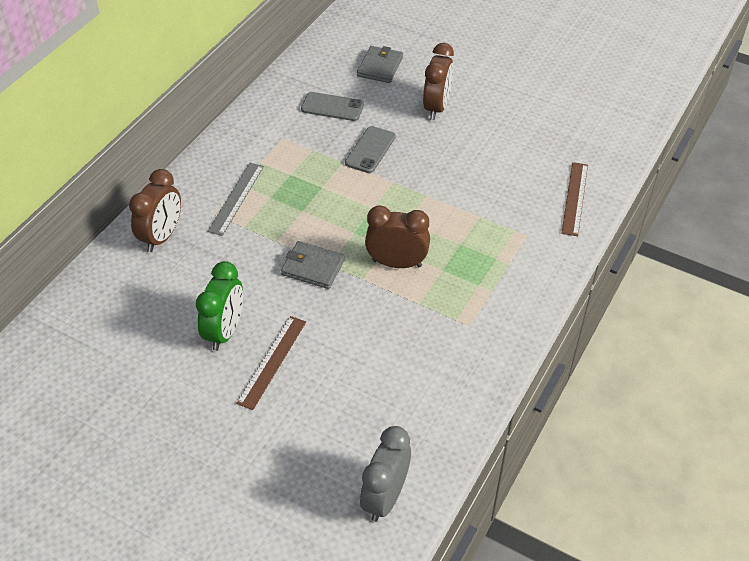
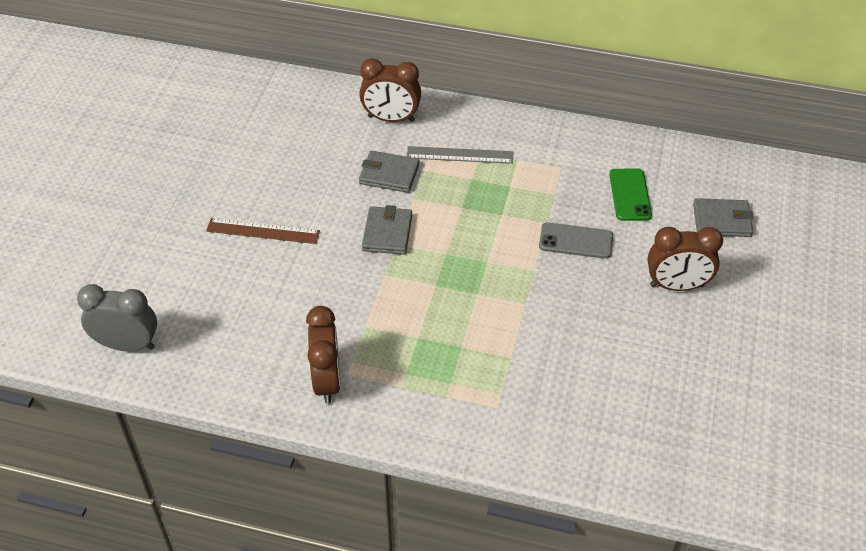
camera: 75 degrees right, 0 degrees up
green clock [196,261,243,351] -> none
grey phone [301,92,364,121] -> green phone [610,168,652,221]
brown clock [365,205,430,268] -> brown clock moved to [306,306,341,404]
brown ruler [561,162,588,236] -> none
none -> grey wallet [359,151,420,193]

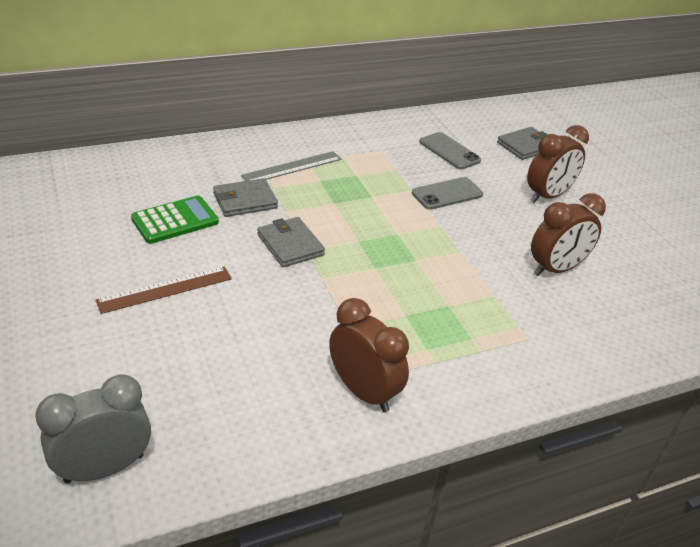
camera: 40 degrees left, 10 degrees down
brown clock [359,58,421,122] -> brown clock moved to [531,193,606,276]
green phone [610,168,652,221] -> grey phone [419,132,481,170]
none -> green calculator [131,196,219,244]

